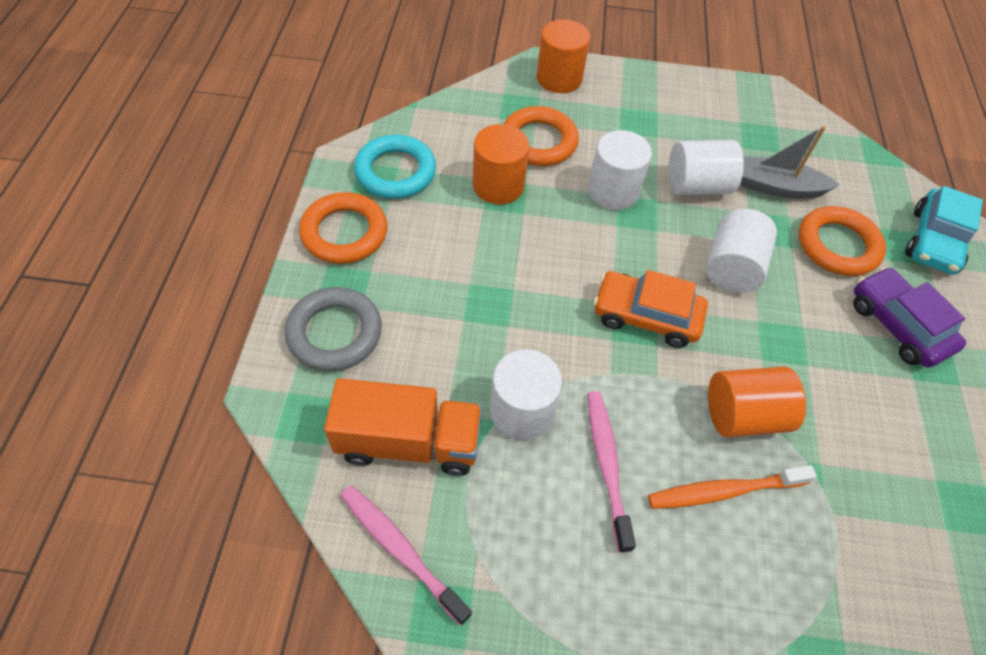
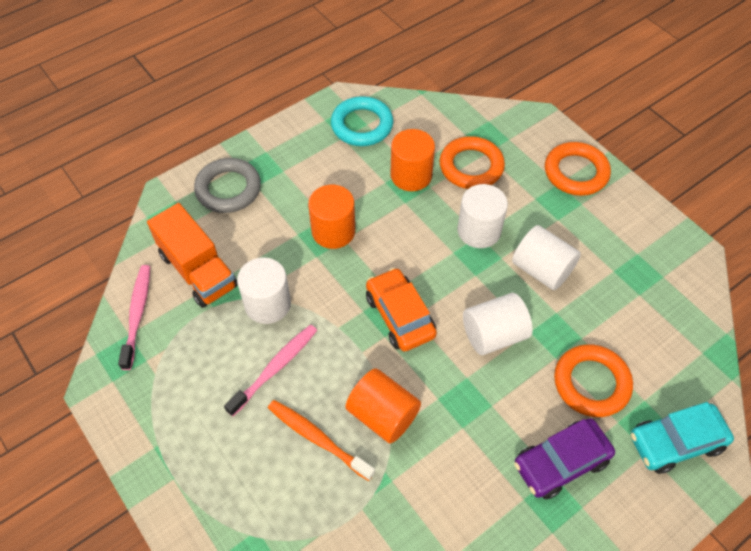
camera: 50 degrees right, 0 degrees up
orange ring [299,192,387,264] -> orange ring moved to [545,142,611,196]
orange cylinder [537,20,590,93] -> orange cylinder moved to [308,185,355,249]
grey boat [741,126,840,199] -> none
purple car [853,267,966,368] -> purple car turned 135 degrees counterclockwise [514,418,615,499]

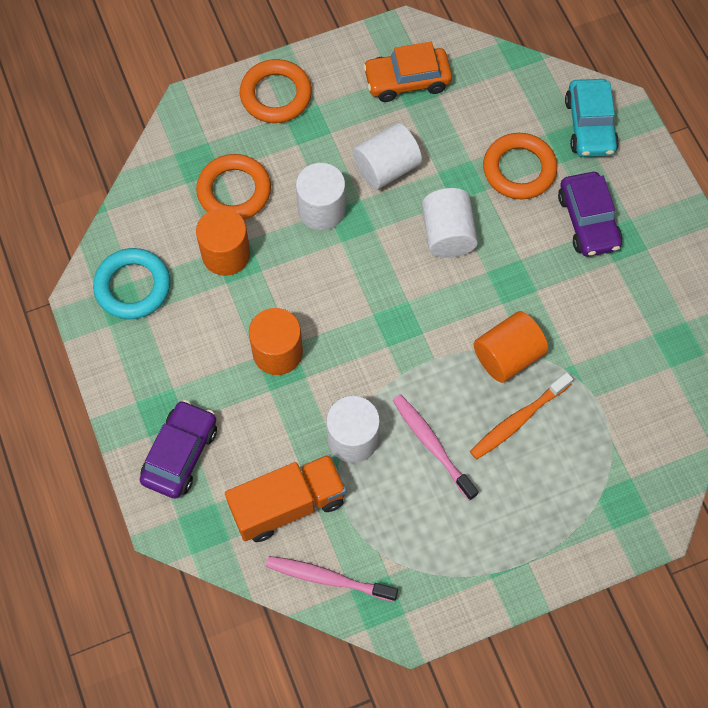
camera: 75 degrees left, 10 degrees up
grey ring [194,158,261,213] -> purple car [140,400,217,499]
orange car [366,268,437,352] -> orange car moved to [363,42,452,102]

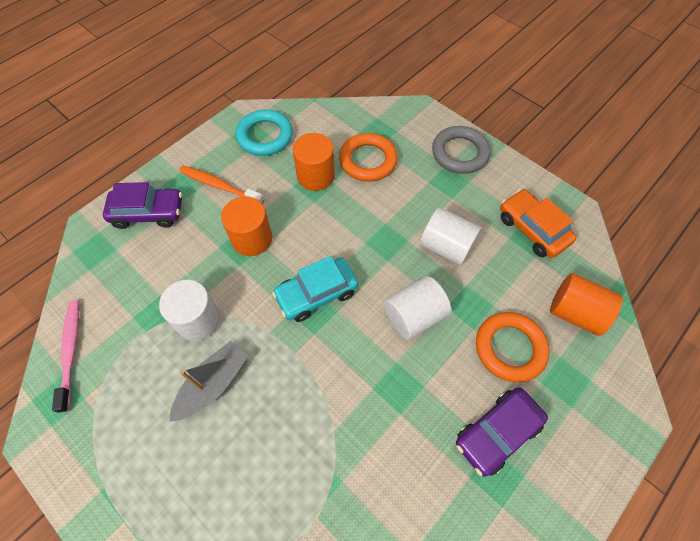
camera: 65 degrees right, 5 degrees down
orange truck [225,454,346,542] -> none
orange ring [240,59,312,123] -> grey ring [432,126,491,174]
white cylinder [296,163,346,230] -> none
pink toothbrush [392,394,478,501] -> grey boat [169,341,248,422]
orange toothbrush [470,373,573,459] -> orange toothbrush moved to [179,165,264,204]
orange cylinder [474,311,548,383] -> orange cylinder moved to [550,273,623,336]
turquoise car [565,79,619,157] -> turquoise car moved to [272,256,358,322]

